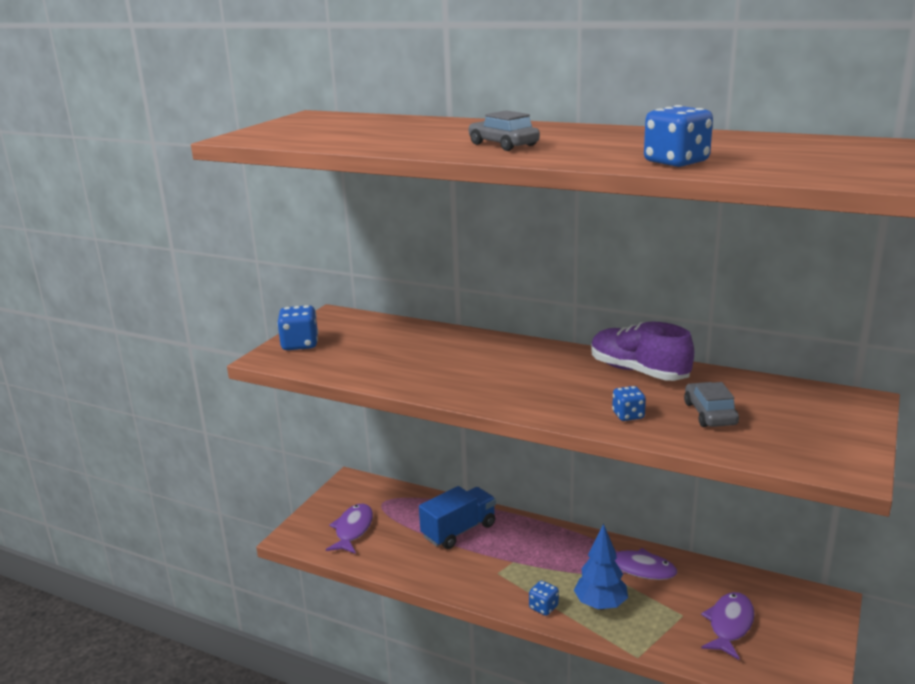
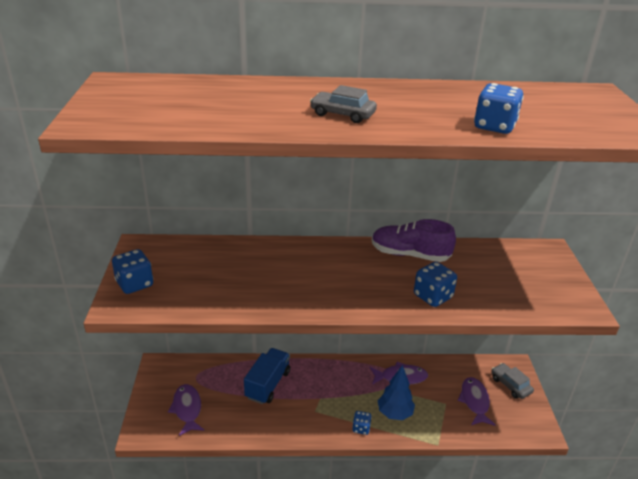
camera: 30 degrees left, 10 degrees up
blue dice [612,386,646,421] -> blue dice [414,262,457,307], size x1.63
grey car [684,382,739,427] -> grey car moved to [491,363,534,399]

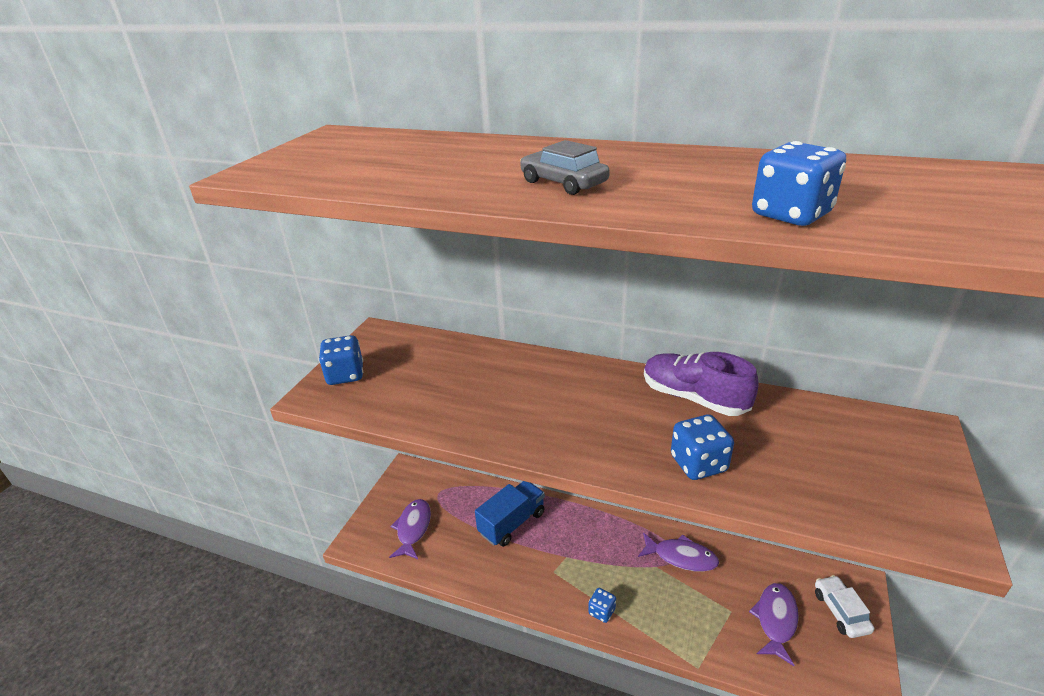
camera: 25 degrees right, 0 degrees up
blue tree [378,365,415,420] -> none
grey car [491,363,534,399] -> white car [815,575,874,638]

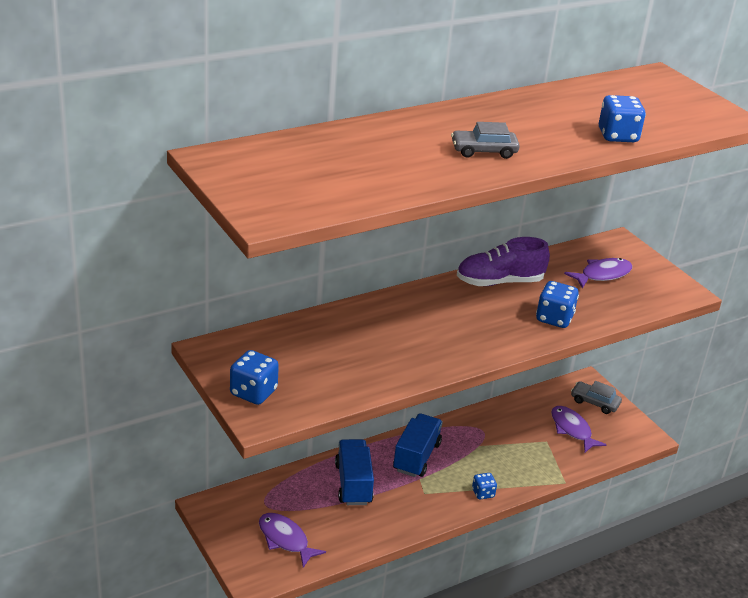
camera: 55 degrees left, 0 degrees up
purple fish [638,533,719,572] -> purple fish moved to [564,258,632,289]
white car [815,575,874,638] -> grey car [571,381,622,414]
none -> blue truck [393,413,443,477]

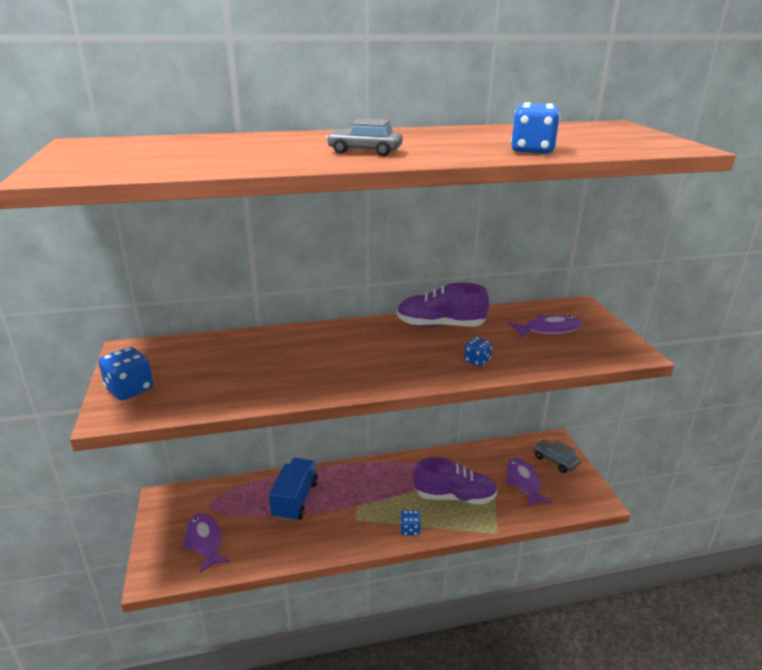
camera: 20 degrees right, 5 degrees down
blue truck [393,413,443,477] -> none
blue dice [536,281,579,328] -> blue dice [464,337,492,367], size x0.62
none -> purple shoe [414,457,497,505]

